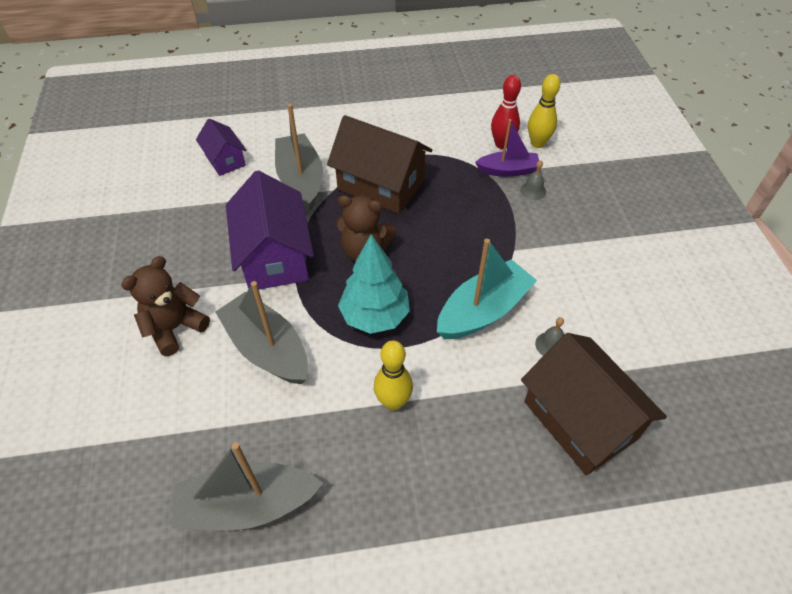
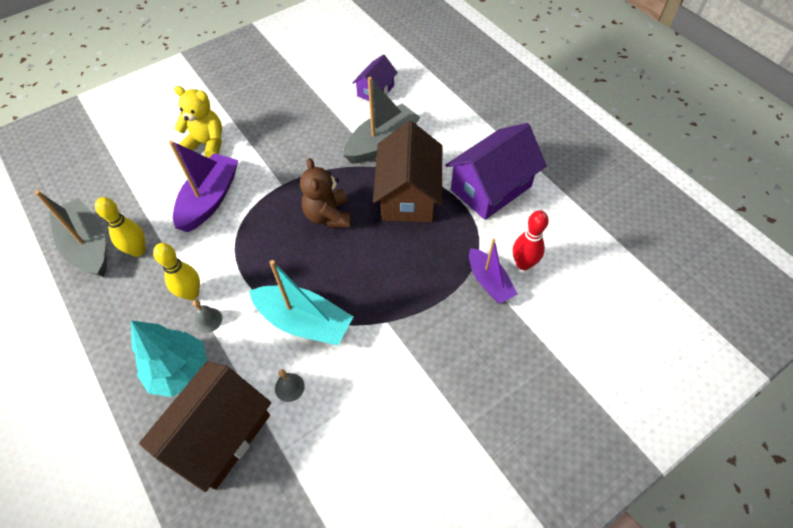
camera: 65 degrees right, 5 degrees up
brown teddy bear [121,256,210,356] -> yellow teddy bear [174,86,222,158]
grey boat [215,281,308,384] -> purple boat [169,140,238,232]
purple house [226,170,314,290] -> purple house moved to [445,123,547,220]
turquoise tree [338,234,410,334] -> turquoise tree moved to [131,320,207,397]
grey bell [520,160,546,200] -> grey bell moved to [193,299,222,333]
yellow bowling pin [528,74,560,148] -> yellow bowling pin moved to [95,197,146,257]

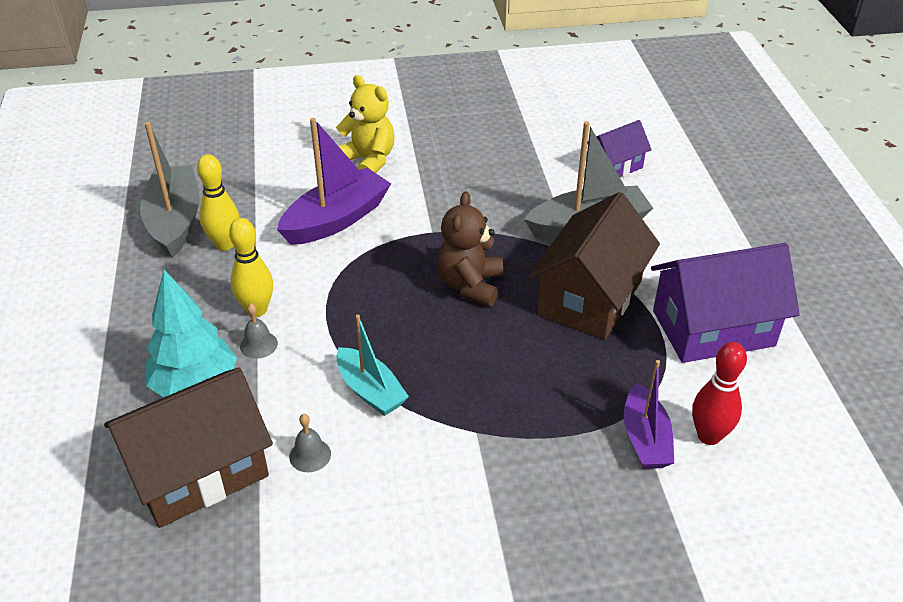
camera: 25 degrees right, 15 degrees down
turquoise boat [249,260,353,345] -> turquoise boat [336,315,409,416], size x0.64

